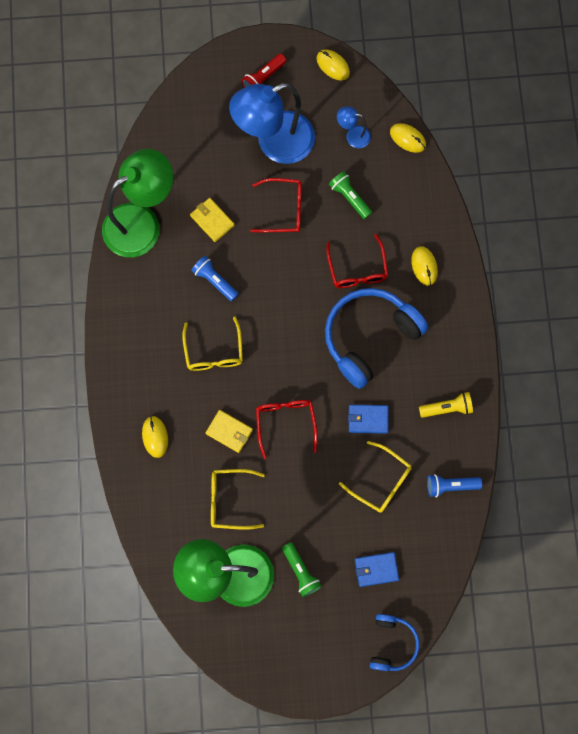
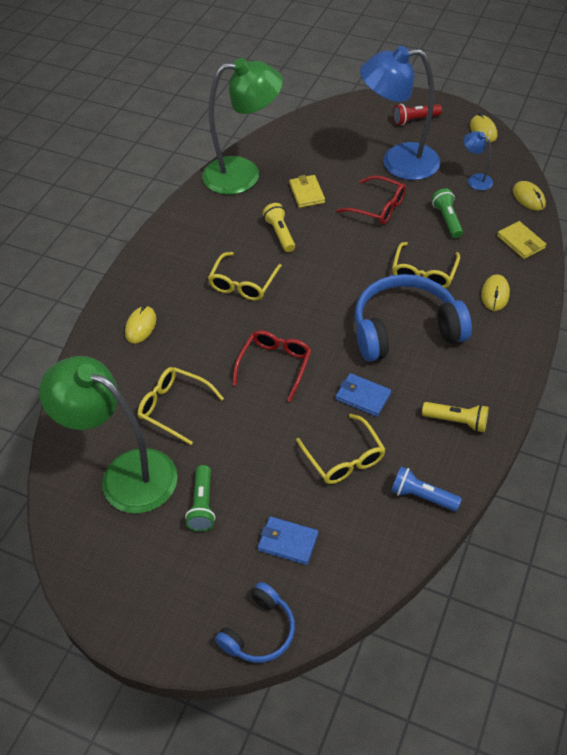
camera: 30 degrees right, 25 degrees down
blue flashlight [191,256,238,301] -> yellow flashlight [263,203,295,252]
yellow wallet [206,410,253,453] -> yellow wallet moved to [497,221,546,259]
red glasses [327,234,388,288] -> yellow glasses [392,242,460,288]

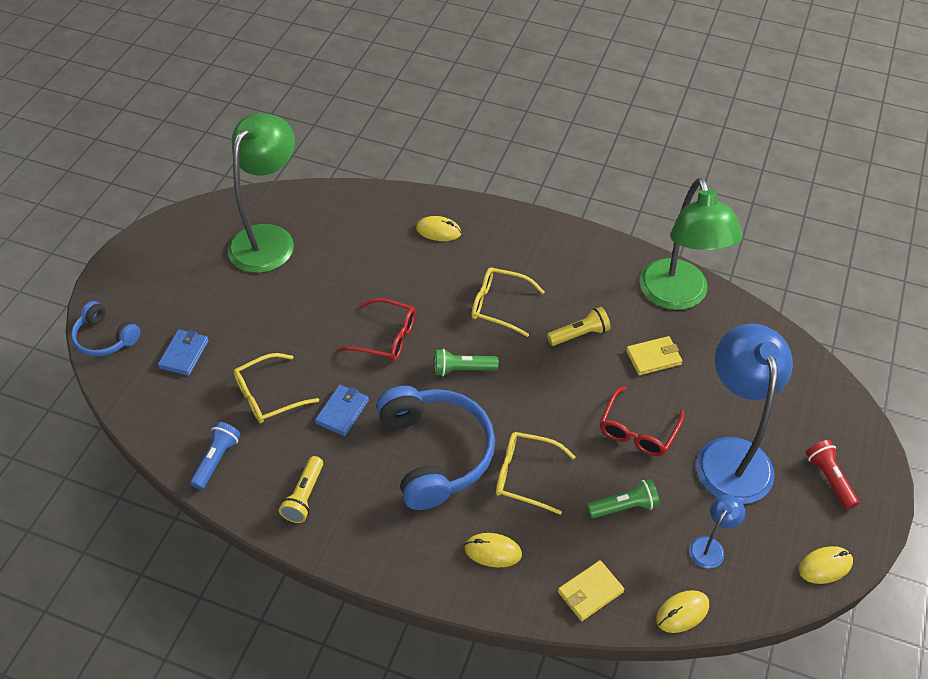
camera: 85 degrees right, 0 degrees up
yellow glasses [138,367,224,445] -> none
green flashlight [185,465,215,532] -> green flashlight moved to [435,349,499,376]

